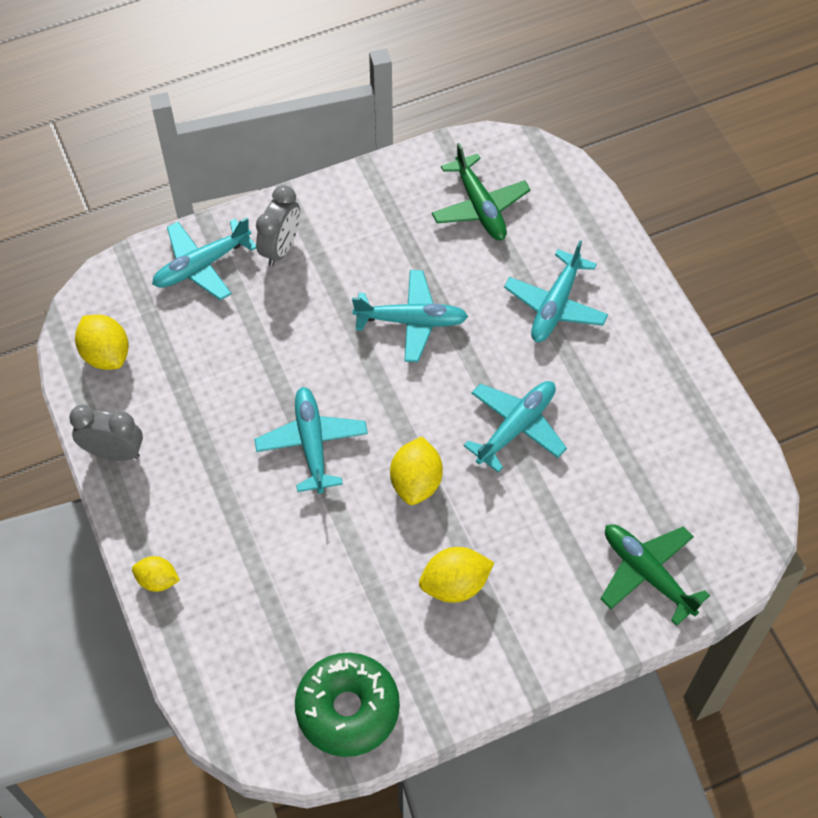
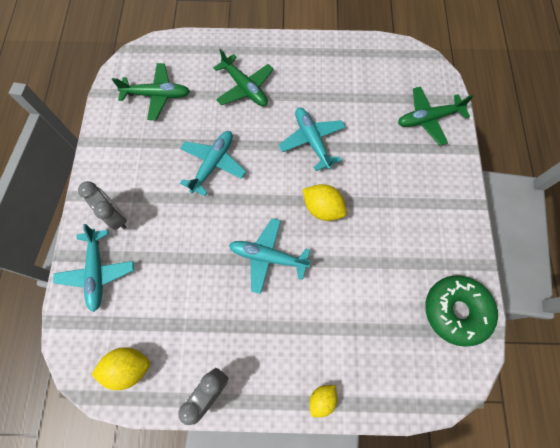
camera: 65 degrees left, 10 degrees up
yellow lemon [419,547,494,603] -> none
turquoise plane [504,240,608,342] -> green plane [213,48,274,106]

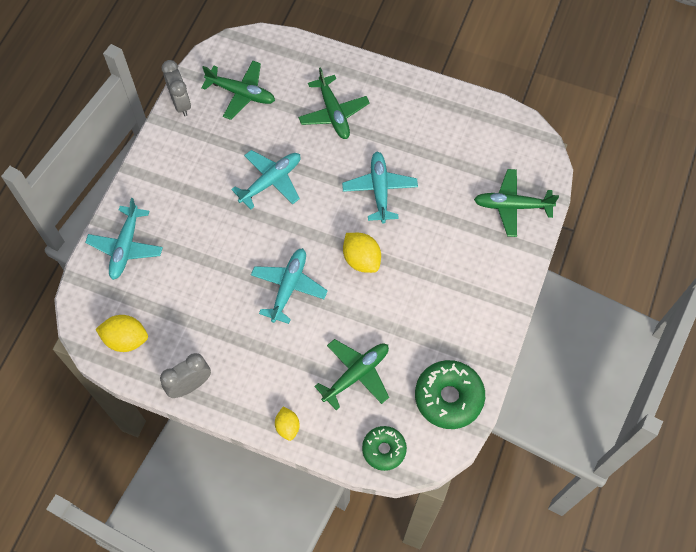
camera: 20 degrees right, 5 degrees down
grey clock [78,181,127,230] -> grey clock moved to [162,60,191,116]
turquoise plane [229,218,311,294] -> turquoise plane turned 75 degrees clockwise [251,248,328,324]
yellow lemon [310,385,338,417] -> yellow lemon turned 75 degrees counterclockwise [275,407,300,441]
none -> green plane [314,339,389,410]
none -> green donut [362,426,407,471]

